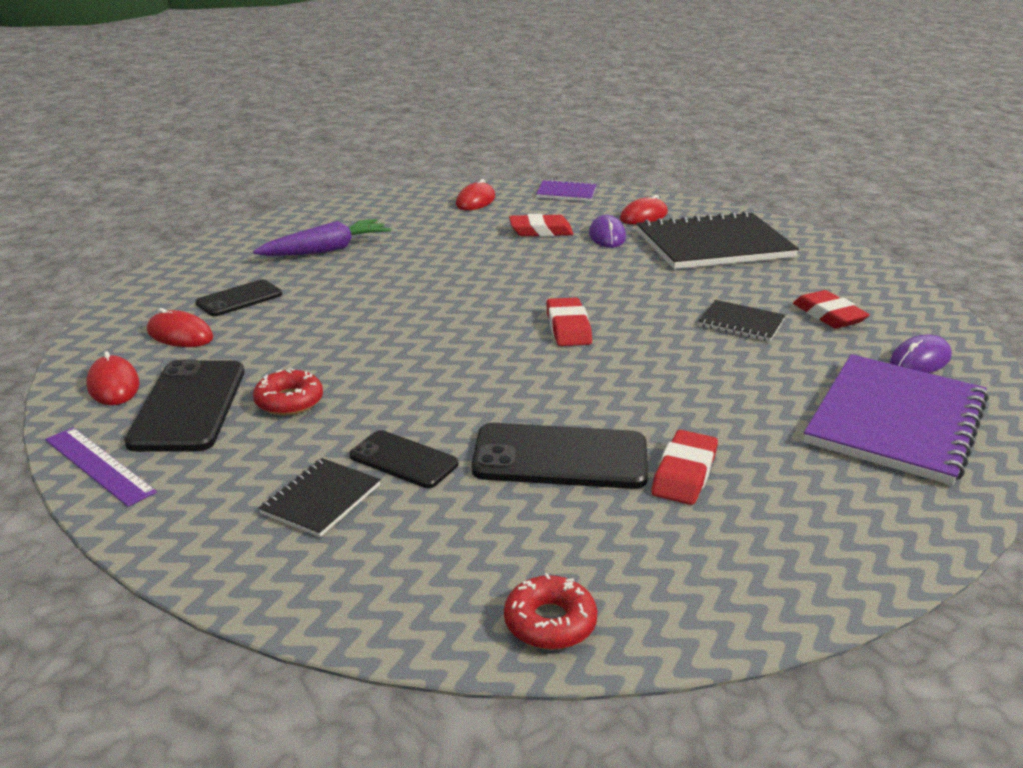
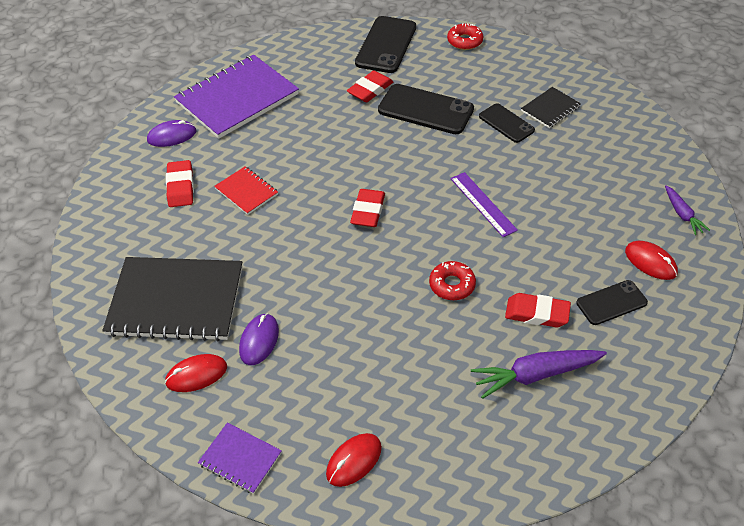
camera: 160 degrees left, 20 degrees up
purple ruler [45,427,157,507] -> purple ruler moved to [451,172,518,237]
red mouse [87,351,140,405] -> purple carrot [665,185,710,235]
black phone [124,360,244,452] -> black phone moved to [355,16,416,73]
red donut [253,368,323,415] -> red donut moved to [429,261,476,300]
red eraser [509,214,573,237] -> red eraser moved to [505,293,571,327]
black notebook [698,300,786,342] -> red notebook [214,166,278,215]

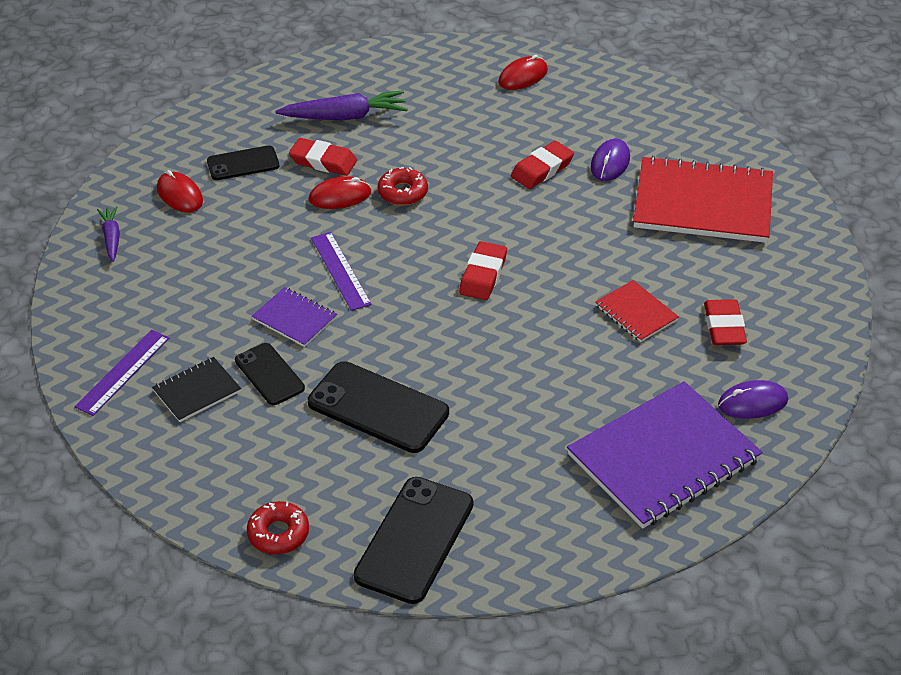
camera: 175 degrees left, 5 degrees down
black notebook [102,257,243,341] -> red notebook [633,156,773,243]
red mouse [165,354,227,392] -> red mouse moved to [309,176,371,209]
purple notebook [198,423,282,494] -> purple notebook moved to [252,287,337,347]
red eraser [347,71,393,102] -> red eraser moved to [511,141,574,189]
none -> purple ruler [75,330,169,416]

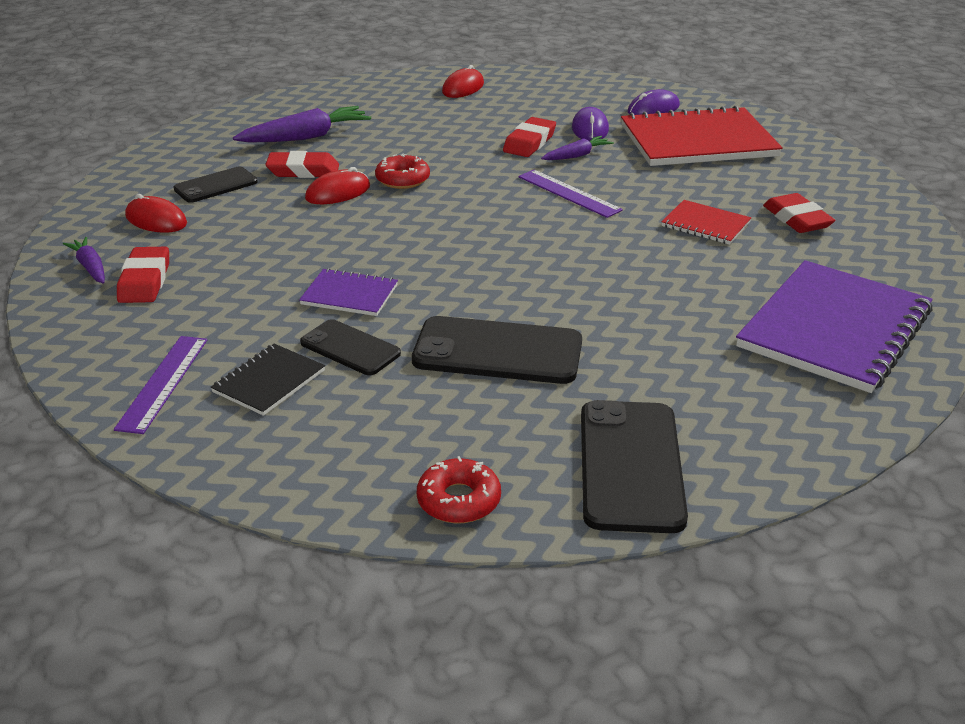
camera: 20 degrees left, 10 degrees down
purple ruler [311,232,372,311] -> purple ruler moved to [518,170,623,218]
red eraser [459,241,507,300] -> red eraser moved to [117,247,169,303]
purple mouse [718,380,788,419] -> purple mouse moved to [628,89,680,115]
none -> purple carrot [541,136,614,160]

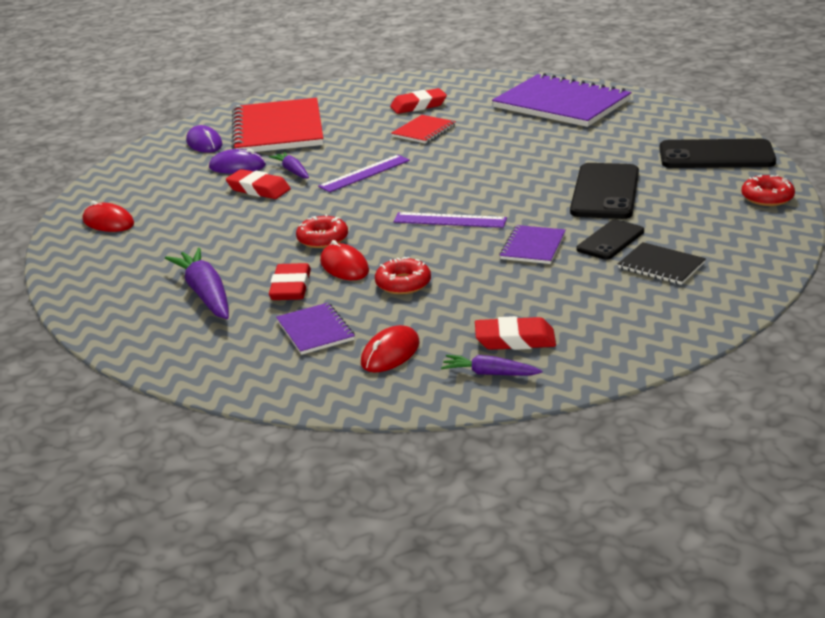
camera: 85 degrees left, 5 degrees down
purple carrot [63,237,105,284] -> purple carrot turned 45 degrees clockwise [441,355,542,376]
purple ruler [114,336,207,434] -> purple ruler moved to [394,212,507,228]
black phone [174,167,258,203] -> purple notebook [276,303,355,355]
none -> red donut [375,257,431,295]

